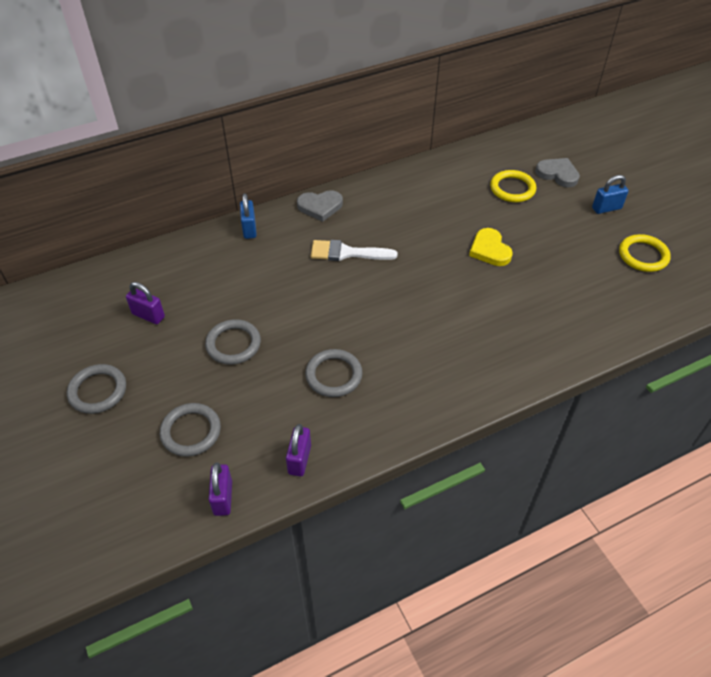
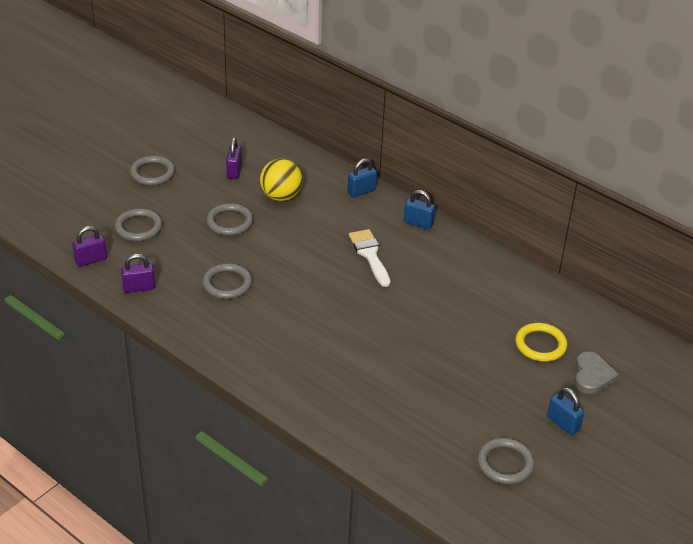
camera: 65 degrees right, 10 degrees down
grey heart [297,190,343,222] -> blue padlock [404,190,435,229]
yellow heart [469,228,513,266] -> none
yellow ring [619,234,671,272] -> grey ring [477,438,535,484]
none -> yellow ball [260,159,303,201]

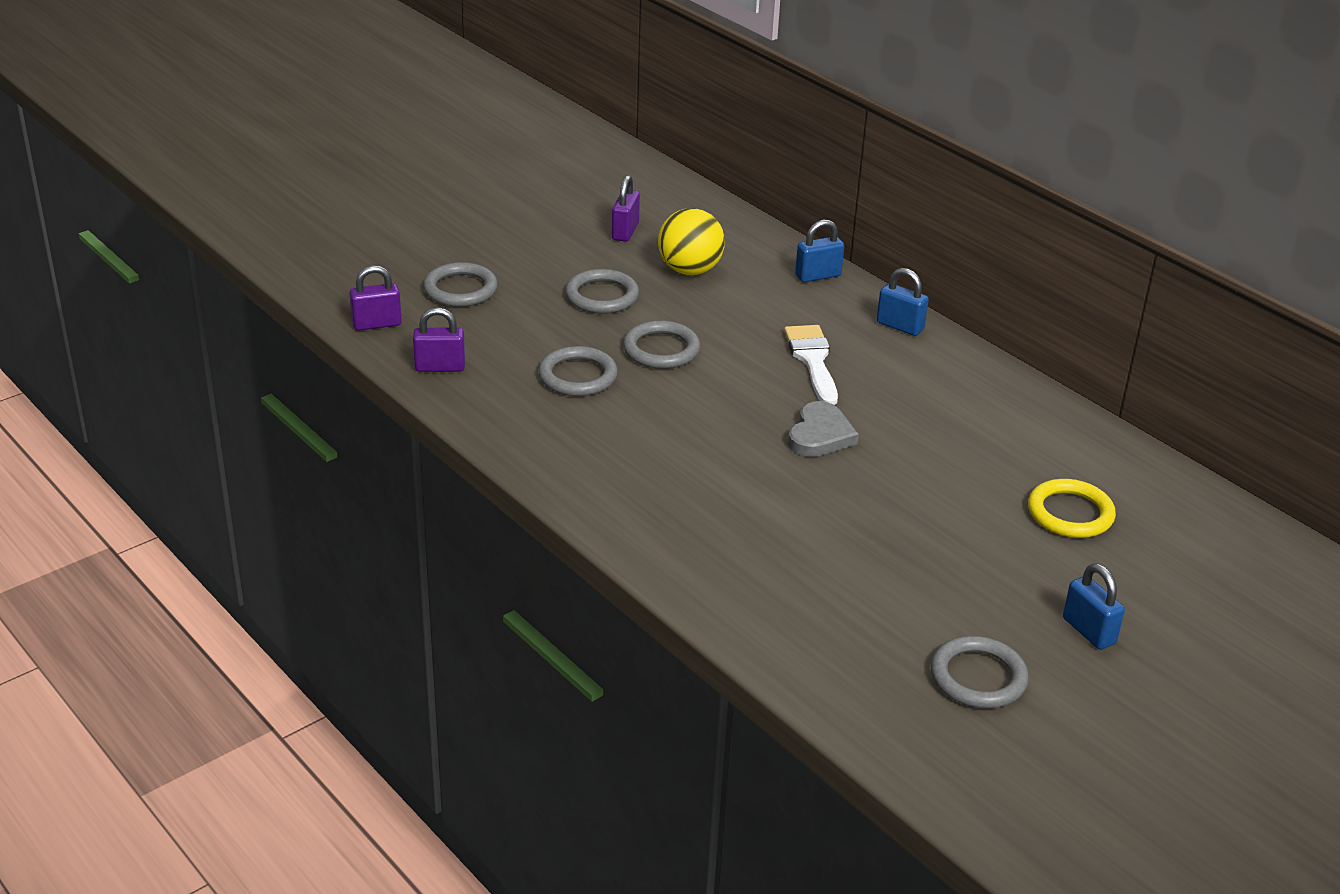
camera: 10 degrees right, 5 degrees down
grey ring [130,156,175,186] -> grey ring moved to [623,320,700,369]
grey heart [574,352,619,394] -> grey heart moved to [788,401,859,457]

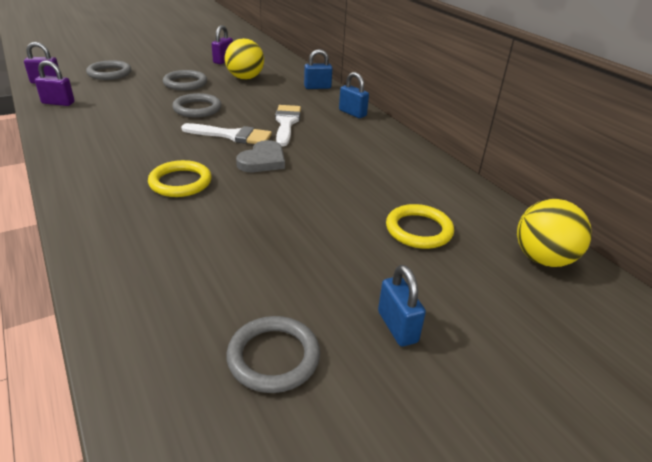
camera: 10 degrees right, 0 degrees up
grey ring [538,346,618,396] -> none
none -> yellow ring [148,160,212,197]
none -> white brush [181,123,272,144]
none -> yellow ball [517,199,592,267]

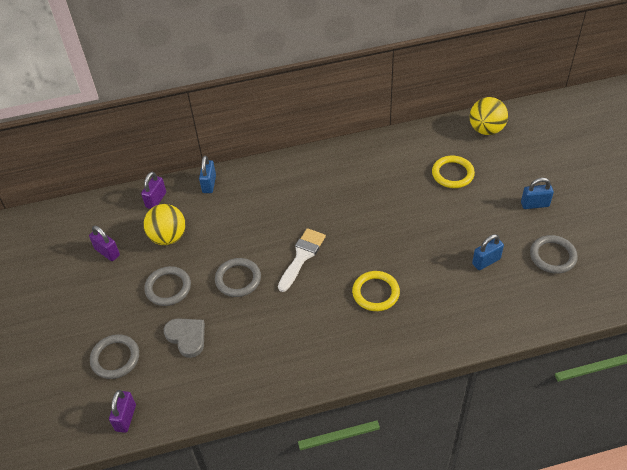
camera: 70 degrees left, 15 degrees up
purple padlock [35,60,75,106] -> purple padlock moved to [141,172,166,209]
grey heart [236,140,285,172] -> grey heart moved to [164,318,205,358]
white brush [275,105,301,147] -> none
blue padlock [339,72,369,118] -> blue padlock moved to [472,234,504,270]

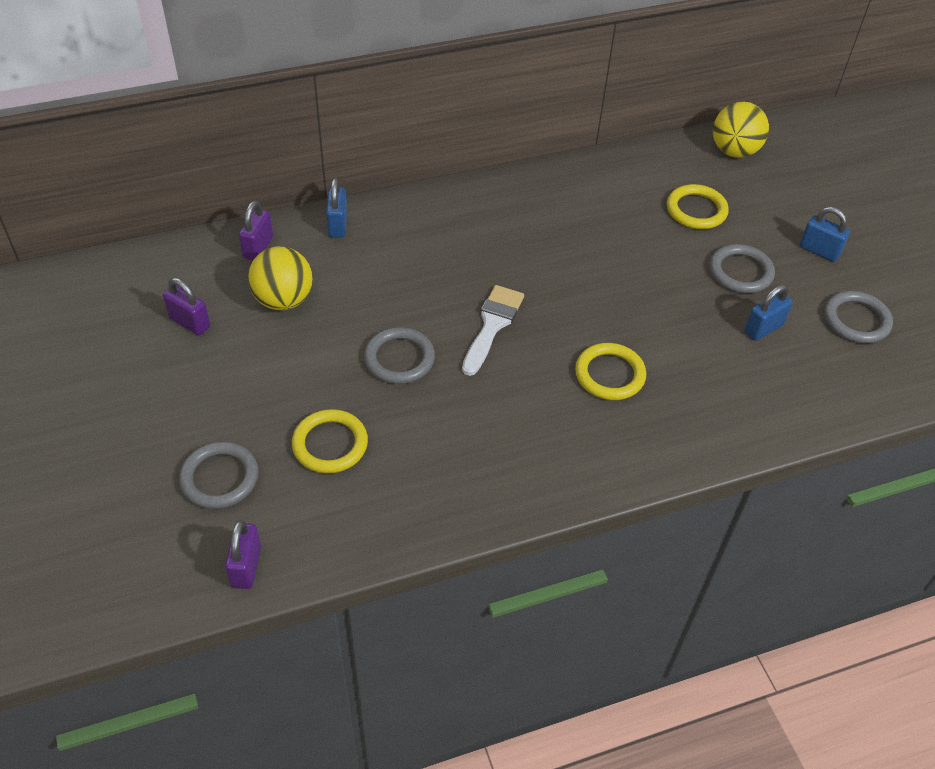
camera: 10 degrees left, 0 degrees up
grey ring [144,266,191,306] -> grey ring moved to [709,244,775,293]
grey heart [164,318,205,358] -> yellow ring [292,409,368,473]
blue padlock [521,178,554,209] -> blue padlock turned 45 degrees clockwise [800,207,850,262]

